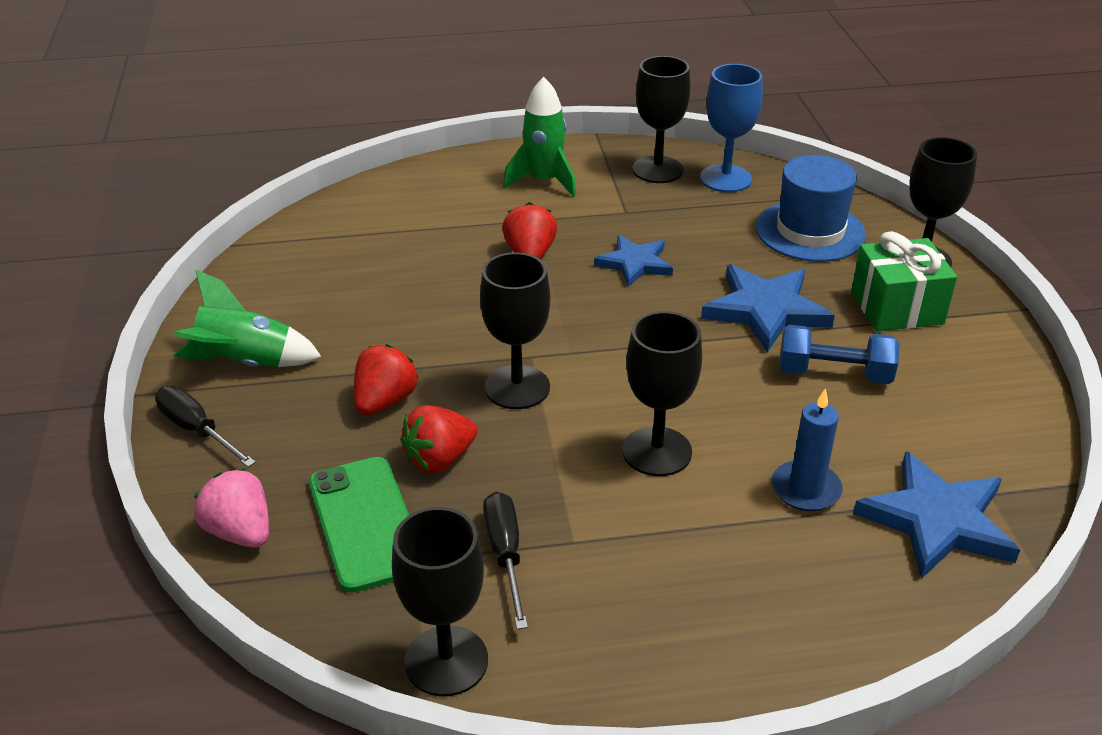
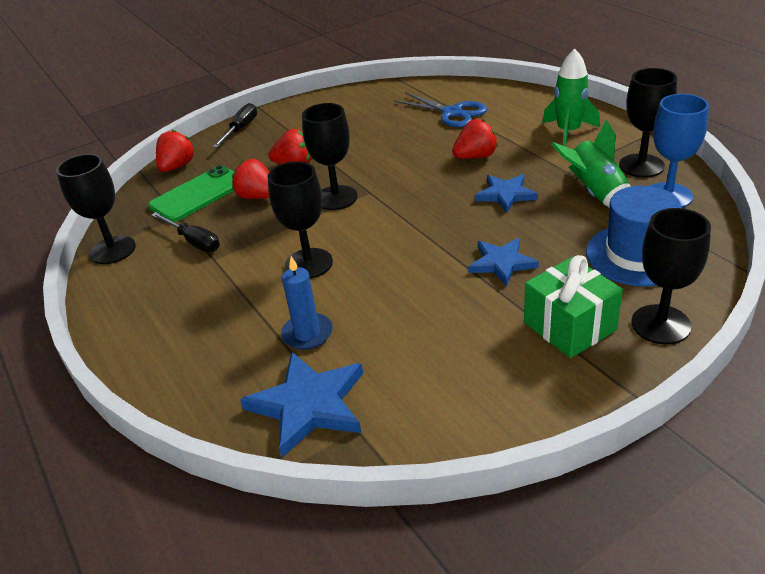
camera: 70 degrees right, 0 degrees up
green rocket [173,270,322,367] -> green rocket moved to [551,119,631,207]
pink strawberry [194,468,269,548] -> red strawberry [156,130,195,172]
black screwdriver [483,492,528,629] -> black screwdriver turned 75 degrees clockwise [151,212,220,252]
blue star [701,264,835,352] -> blue star [468,238,539,286], size x0.65
blue dumbbell [779,325,899,384] -> none
none -> blue scissors [394,92,487,127]

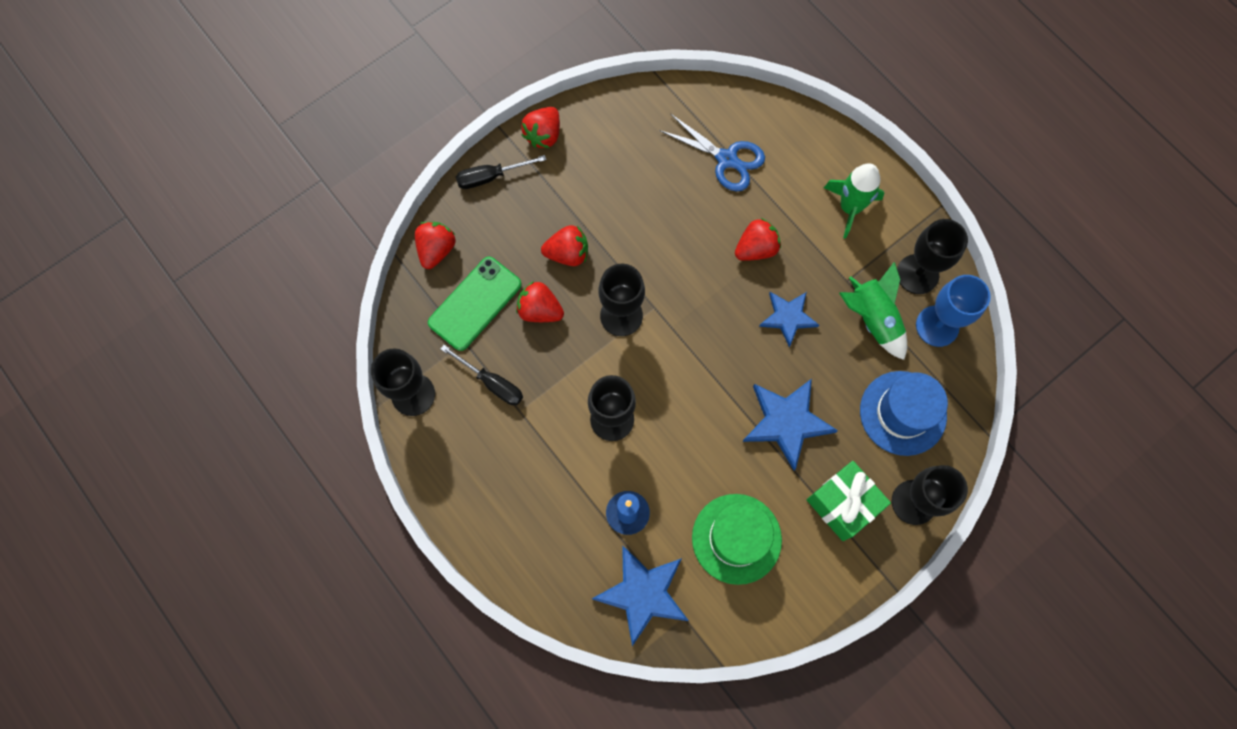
camera: 10 degrees left, 35 degrees up
black screwdriver [213,103,257,148] -> black screwdriver turned 120 degrees counterclockwise [456,155,546,189]
blue star [468,238,539,286] -> blue star [742,379,838,471], size x1.54
none -> red strawberry [521,107,560,148]
none -> green hat [692,494,782,585]

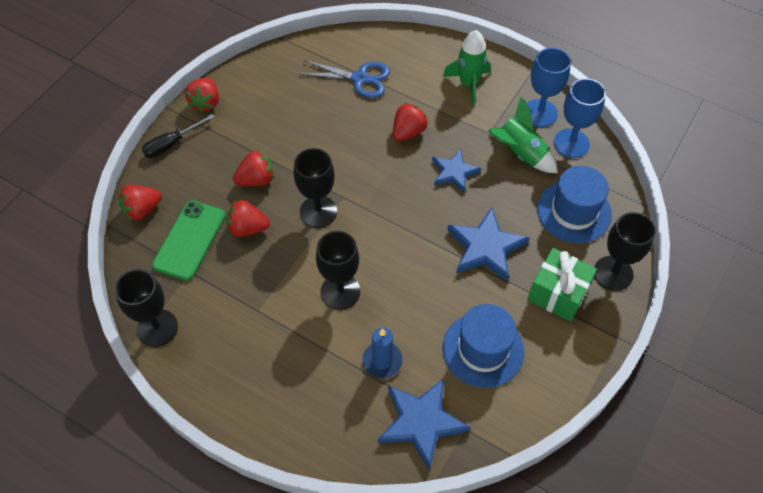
camera: 20 degrees left, 15 degrees down
red strawberry [415,222,456,269] -> red strawberry turned 120 degrees counterclockwise [119,185,162,220]
black screwdriver [441,345,523,405] -> none
green hat [692,494,782,585] -> blue hat [443,304,524,388]
black goblet [897,219,968,294] -> blue goblet [526,48,571,127]

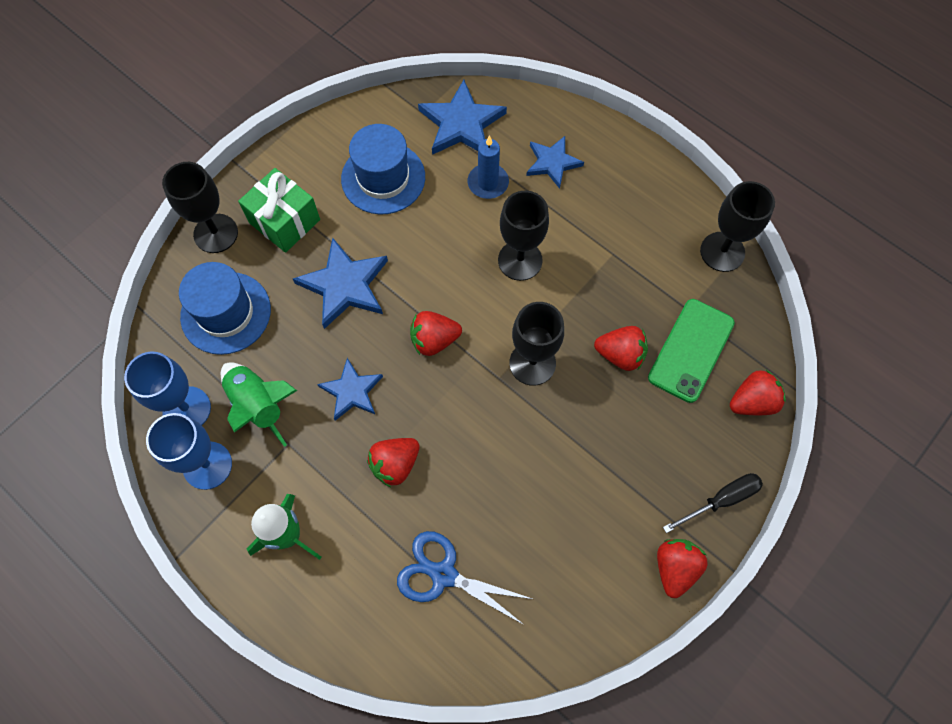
camera: 170 degrees left, 10 degrees up
red strawberry [233,150,274,186] -> red strawberry moved to [410,311,462,356]
none -> blue star [526,136,584,189]

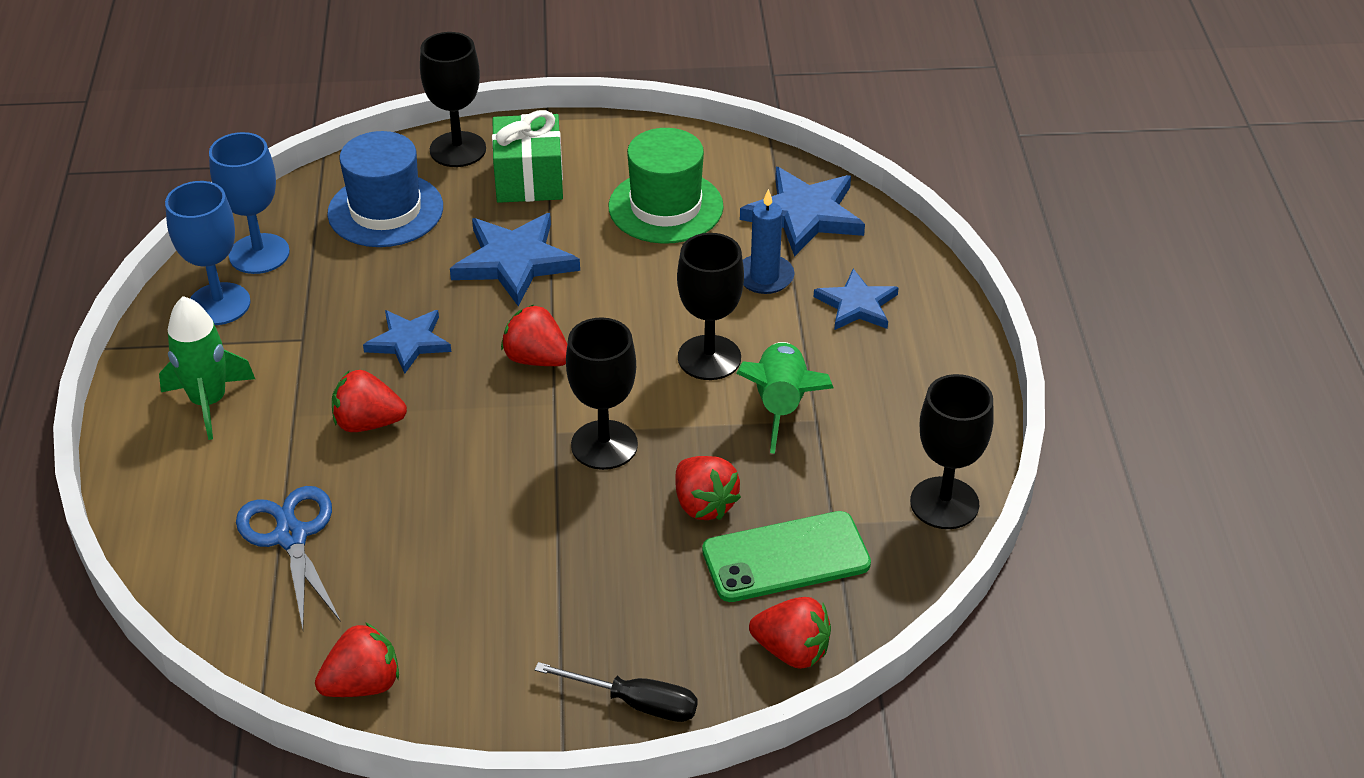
camera: 45 degrees right, 25 degrees down
green rocket [221,362,297,447] -> green rocket moved to [736,342,833,454]
blue hat [341,124,425,215] -> green hat [609,128,724,244]
red strawberry [657,539,708,598] -> red strawberry moved to [315,622,399,697]

